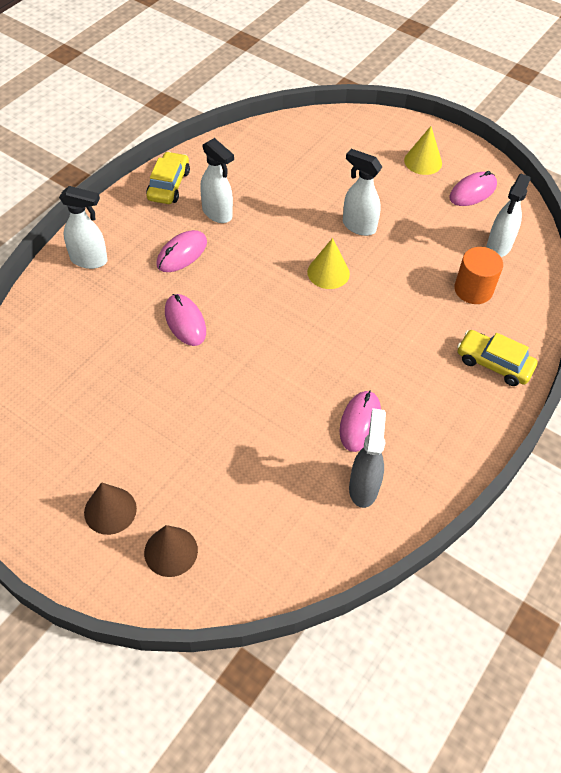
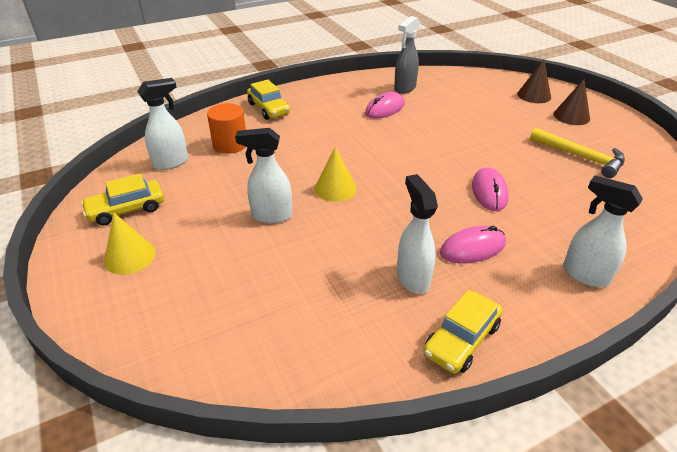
camera: 150 degrees left, 15 degrees down
white spray bottle [343,149,382,236] -> white spray bottle turned 120 degrees clockwise [235,128,292,223]
pink mouse [449,171,497,206] -> yellow car [81,174,164,226]
none -> yellow hammer [530,127,625,178]

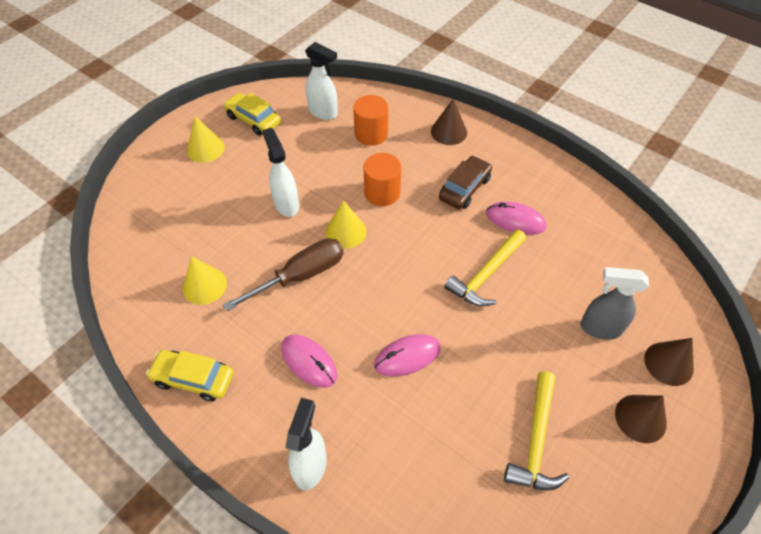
camera: 65 degrees right, 15 degrees up
yellow car [247,80,290,120] -> brown cone [431,99,467,145]
grey spray bottle [394,16,420,94] -> grey spray bottle moved to [580,267,649,340]
white spray bottle [397,174,438,294] -> none
none -> yellow cone [183,257,227,305]
none -> brown screwdriver [223,238,344,311]
none -> orange cylinder [363,153,401,206]
none -> brown car [439,156,492,209]
none -> yellow hammer [444,229,526,306]

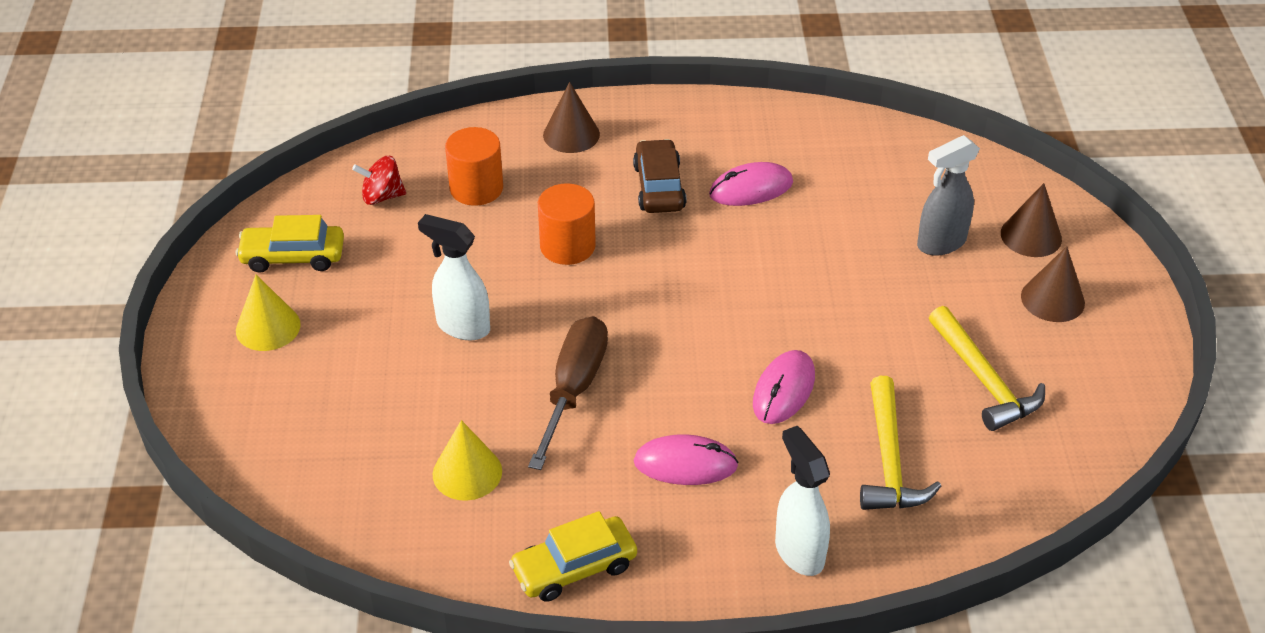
camera: 40 degrees left, 10 degrees down
white spray bottle [305,42,338,120] -> red spinning top [352,156,406,205]
yellow cone [325,200,367,249] -> none
yellow hammer [444,229,526,306] -> yellow hammer moved to [860,376,941,510]

